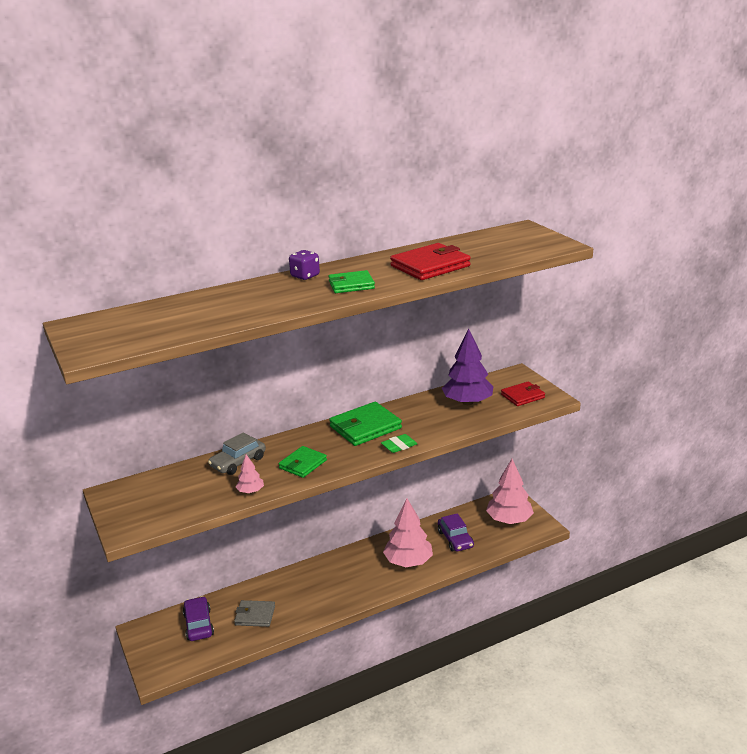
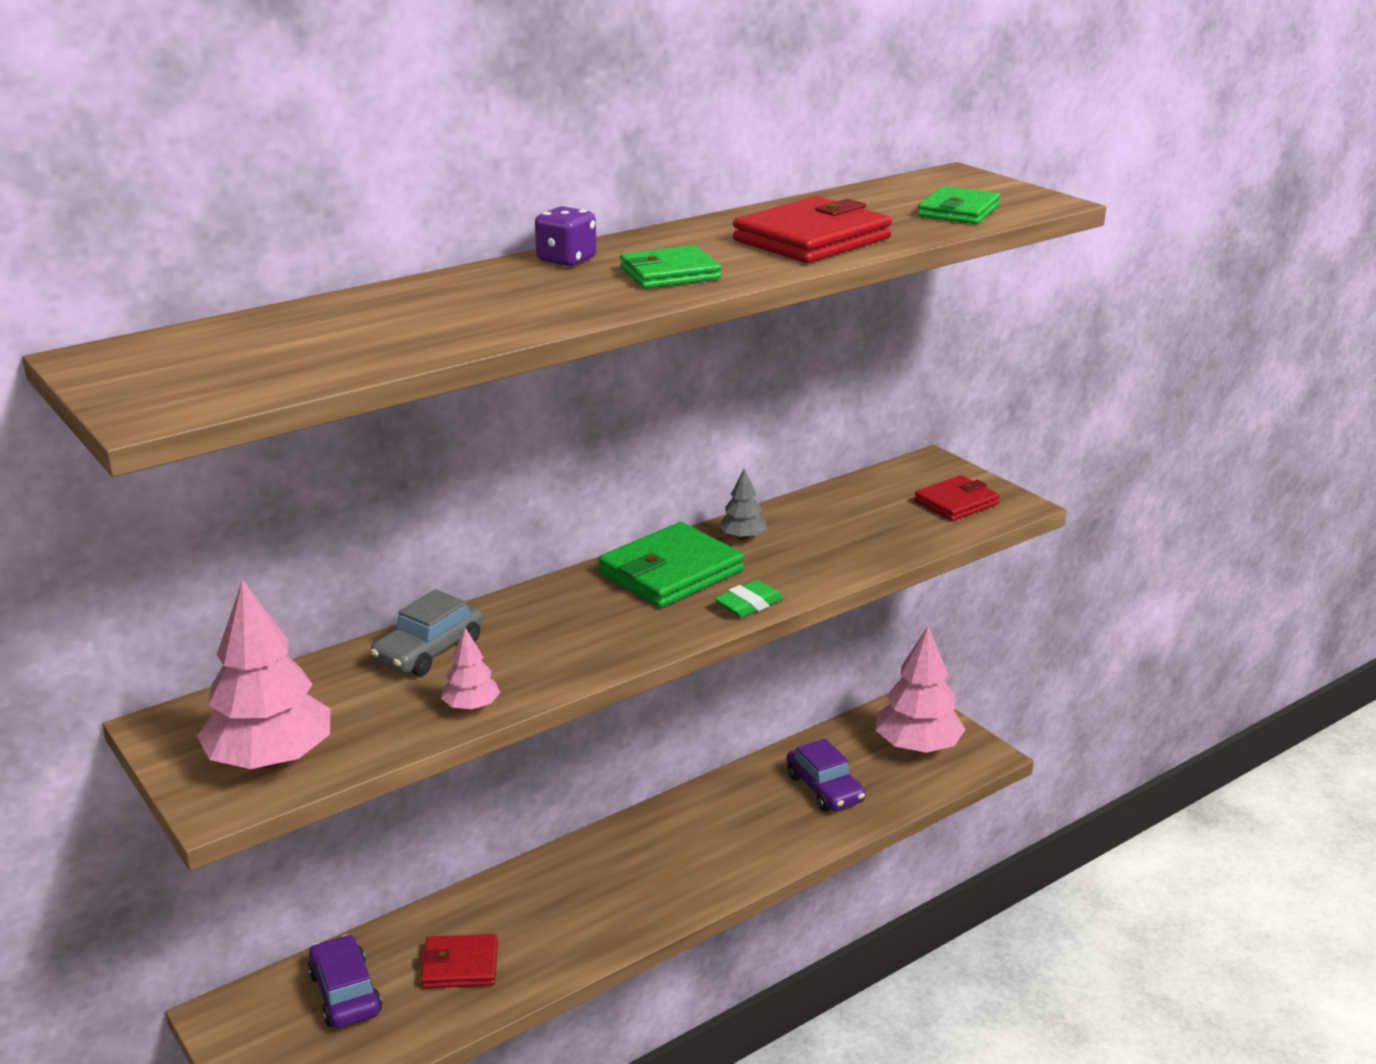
camera: 10 degrees left, 0 degrees up
grey wallet [234,600,275,627] -> red wallet [420,934,498,988]
green wallet [279,446,327,478] -> green wallet moved to [918,186,1001,224]
pink tree [383,498,433,567] -> pink tree moved to [197,580,330,769]
purple tree [442,329,493,405] -> none
none -> grey tree [718,468,767,540]

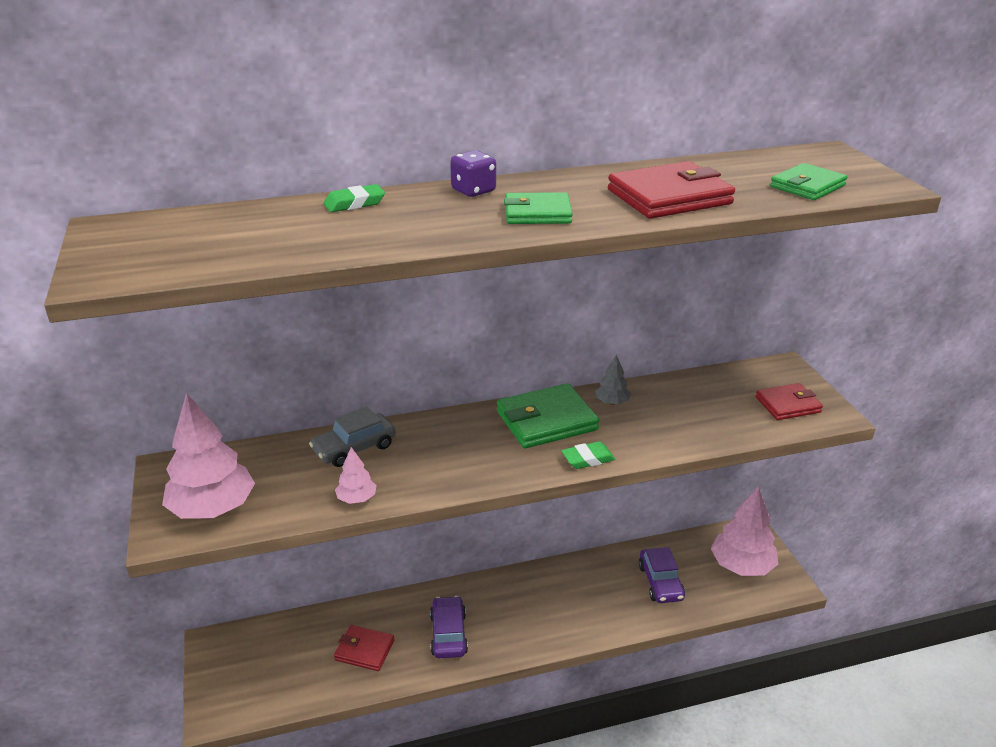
camera: 20 degrees right, 5 degrees up
purple car [308,935,382,1028] -> purple car moved to [430,596,468,658]
none -> green eraser [323,184,385,212]

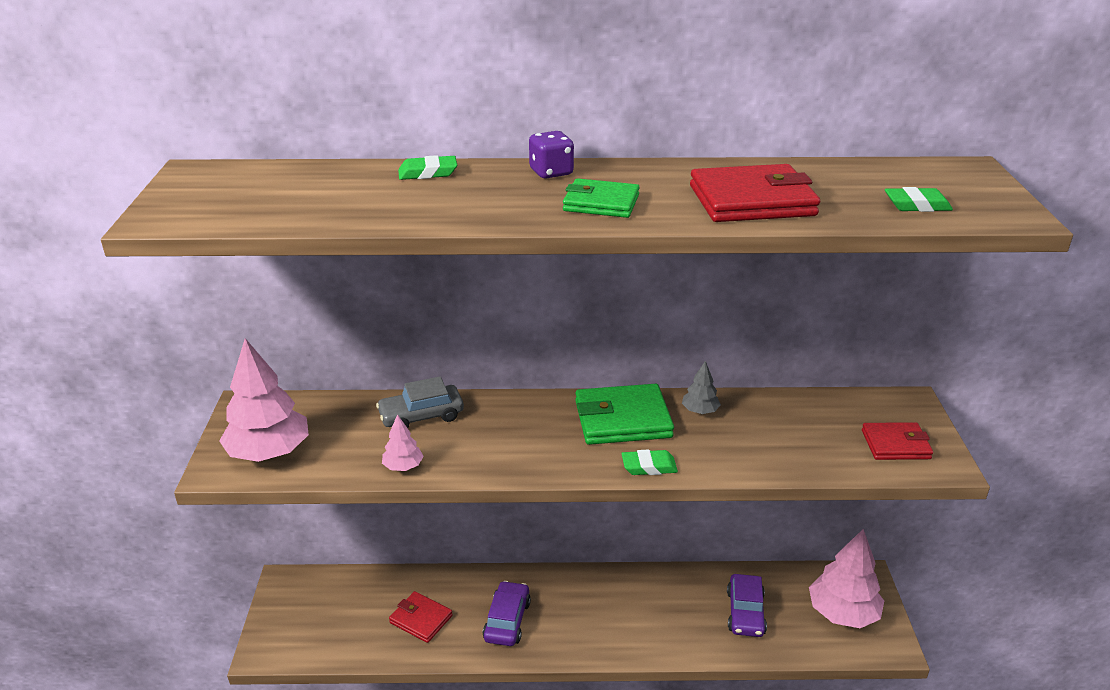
camera: 15 degrees right, 0 degrees up
green wallet [770,163,848,200] -> green eraser [885,187,953,212]

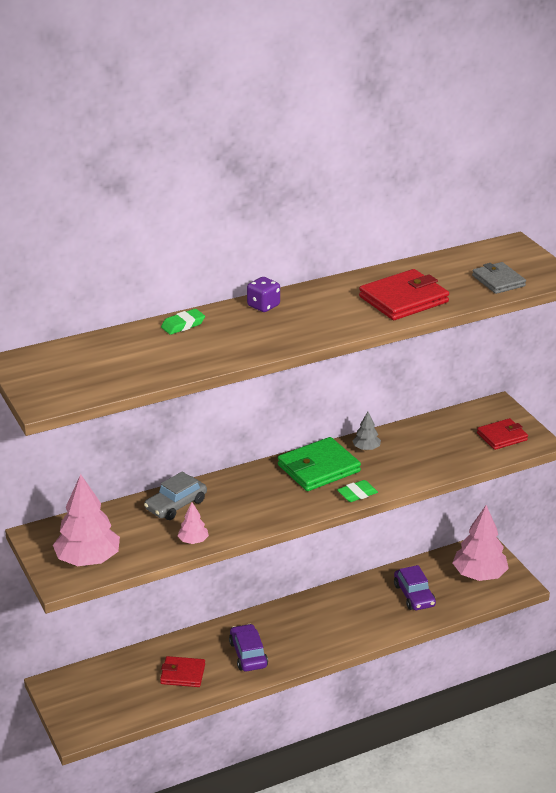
camera: 25 degrees left, 0 degrees up
green wallet [563,178,640,218] -> none
green eraser [885,187,953,212] -> grey wallet [472,262,526,294]

